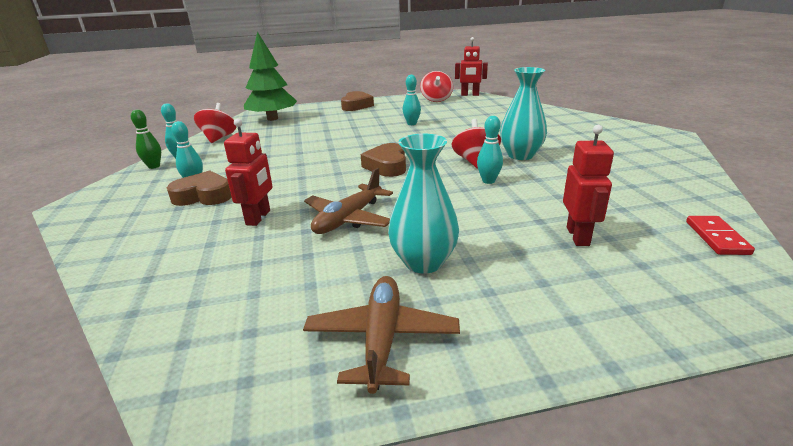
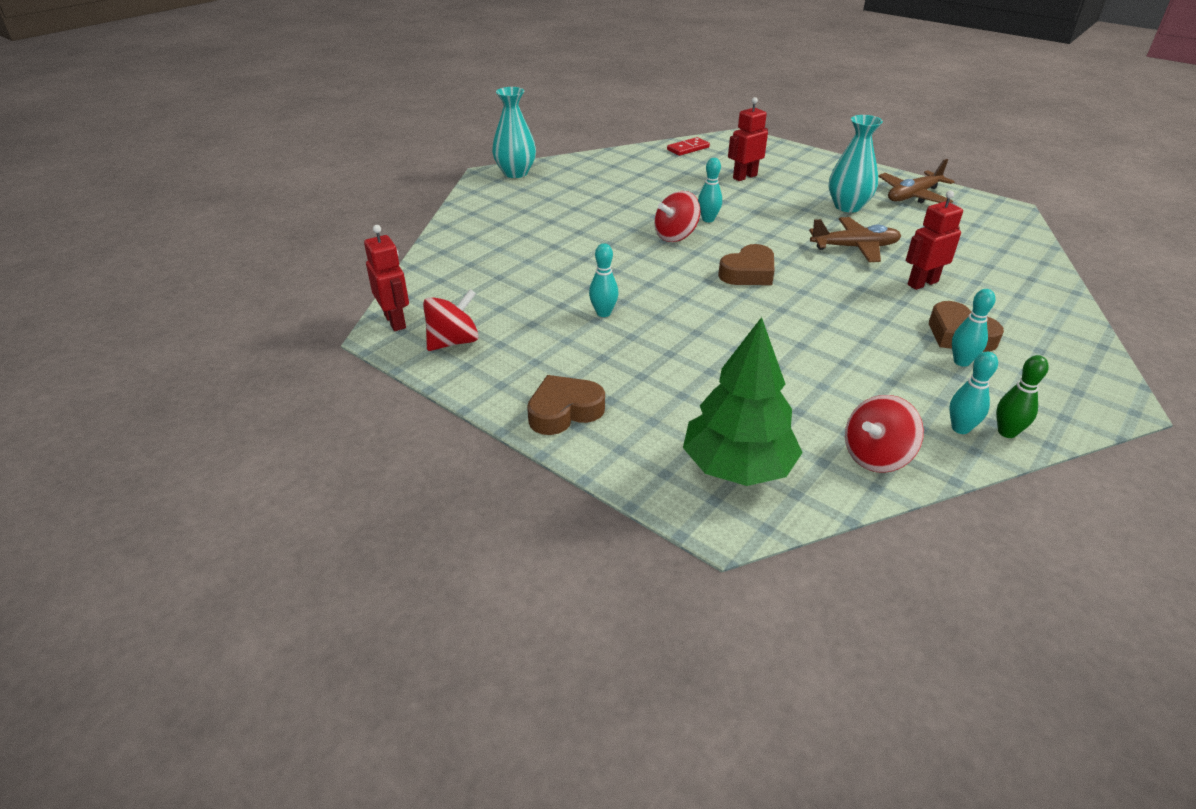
camera: 130 degrees left, 10 degrees up
turquoise vase [500,67,547,160] -> turquoise vase moved to [492,87,536,178]

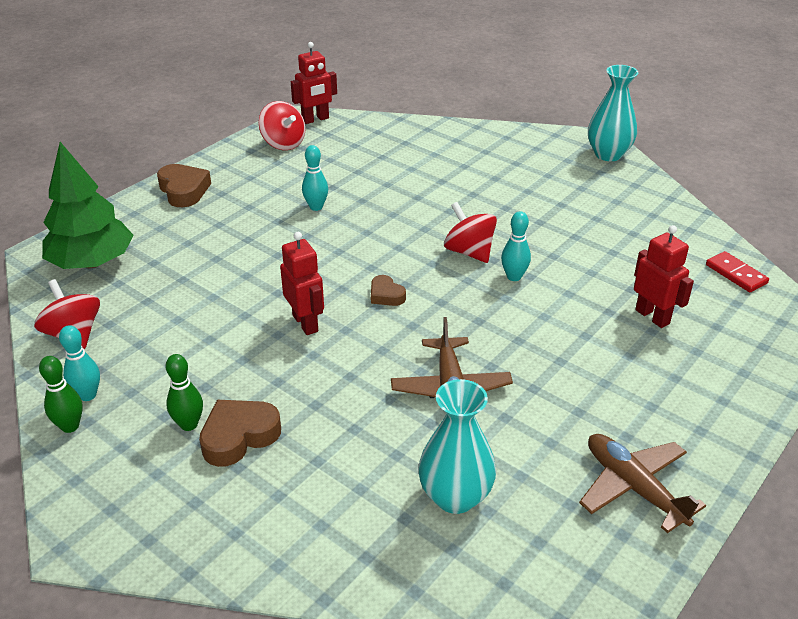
camera: 90 degrees right, 0 degrees up
brown heart [718,244,775,285] -> brown heart [371,275,406,306], size x0.59
turquoise vase [829,115,883,213] -> turquoise vase moved to [418,379,496,514]
red robot [906,191,963,290] -> red robot moved to [280,232,324,335]
turquoise bowling pin [952,289,995,367] -> green bowling pin [166,354,203,431]

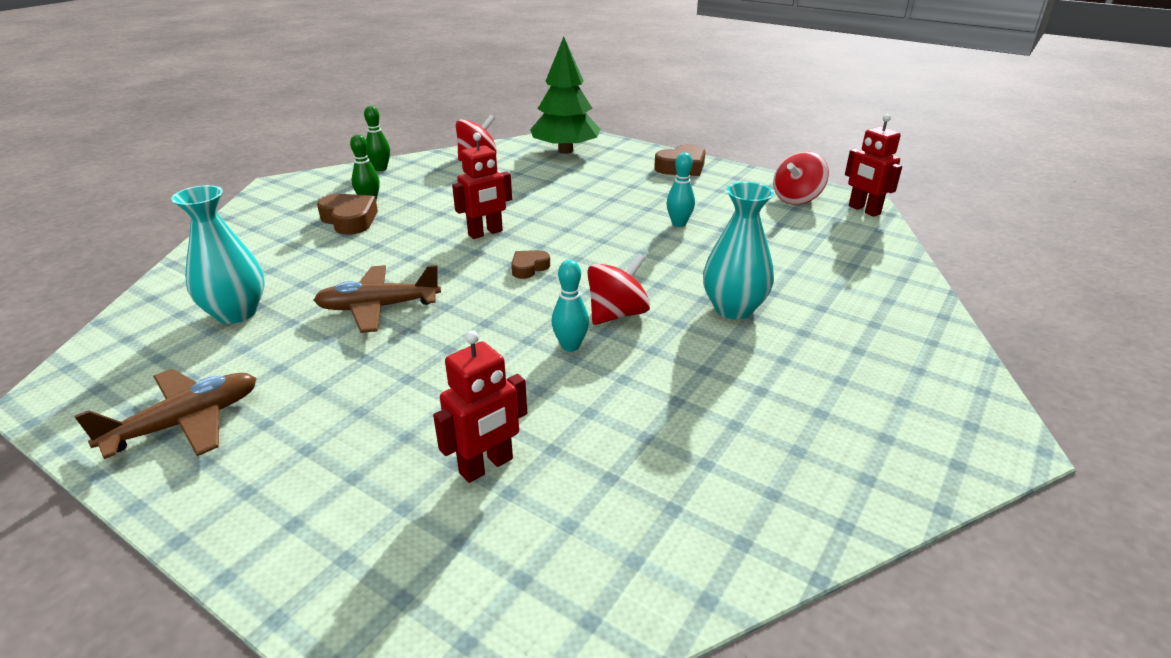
camera: 85 degrees right, 5 degrees down
turquoise bowling pin [59,325,100,401] -> none
turquoise vase [588,65,638,161] -> turquoise vase moved to [703,182,774,319]
red domino [706,251,769,292] -> none

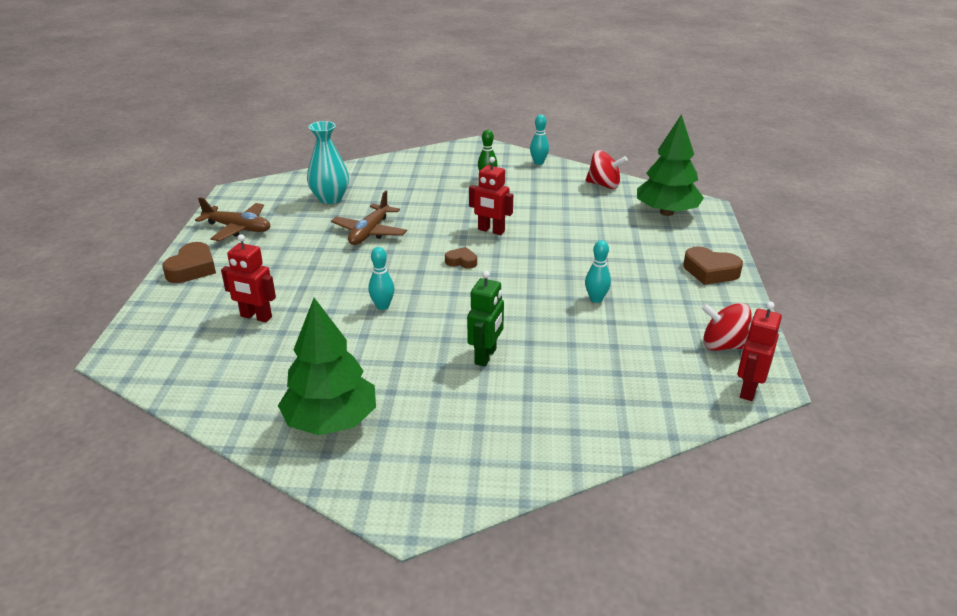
camera: 60 degrees right, 0 degrees up
brown plane [314,265,441,333] -> brown plane turned 120 degrees counterclockwise [331,190,407,245]
brown heart [317,194,378,235] -> brown heart moved to [162,242,216,283]
green bowling pin [364,106,390,171] -> turquoise bowling pin [530,115,549,165]
red spinning top [587,253,650,325] -> none
turquoise vase [703,182,774,319] -> green robot [467,271,504,367]
none -> green tree [278,298,376,435]

